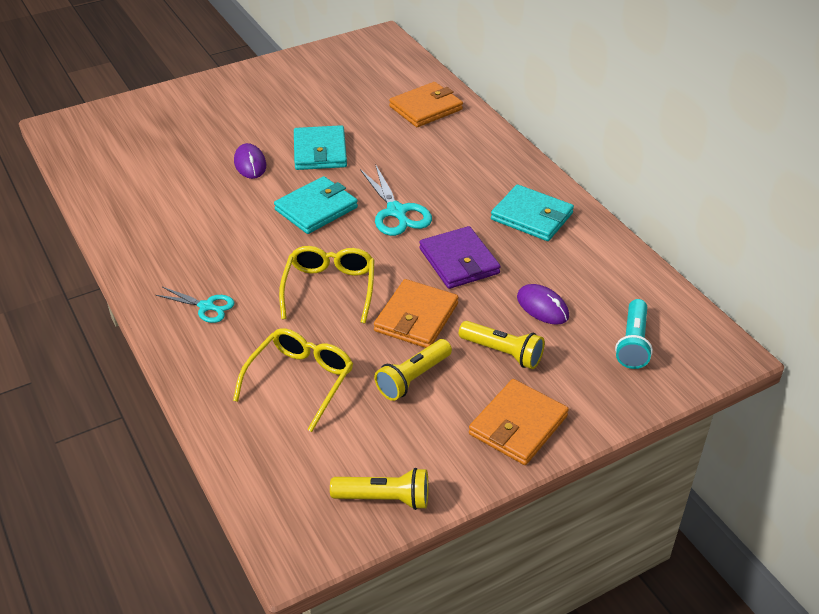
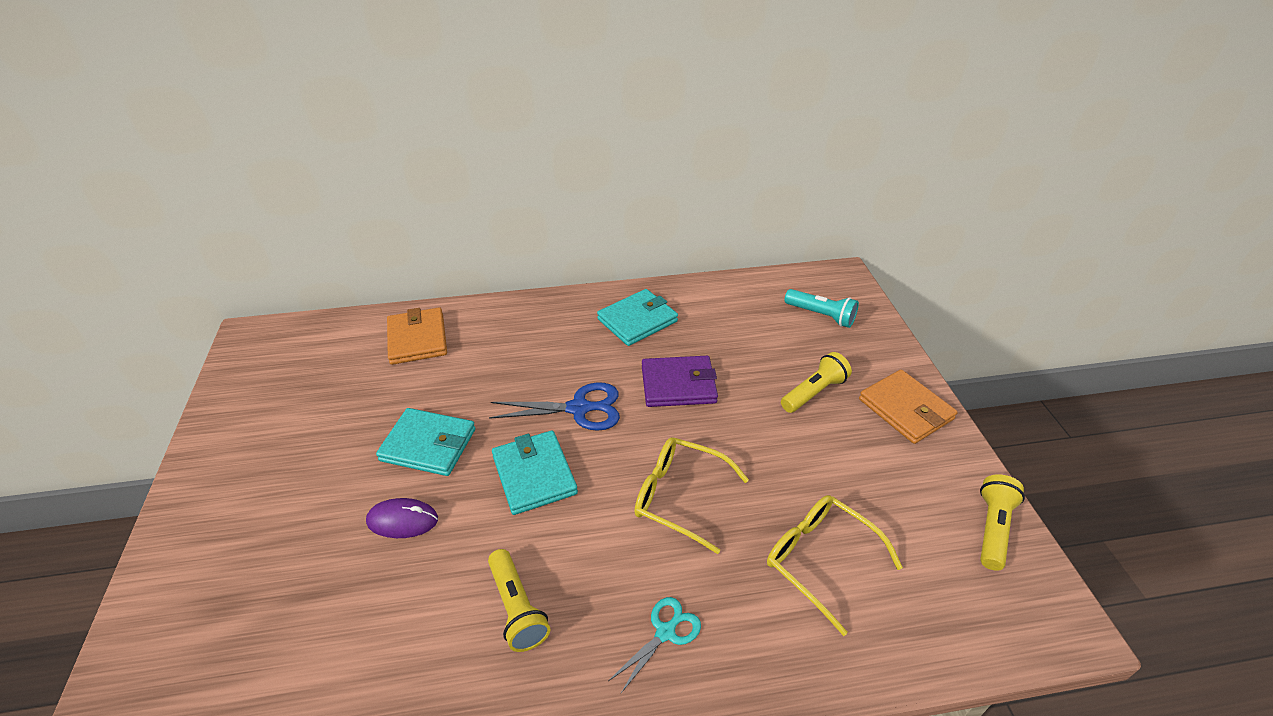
camera: 70 degrees left, 0 degrees up
turquoise scissors [360,164,432,236] -> blue scissors [489,383,620,431]
orange wallet [374,279,458,348] -> none
yellow flashlight [374,339,452,401] -> yellow flashlight moved to [488,549,550,652]
purple mouse [517,284,569,325] -> none

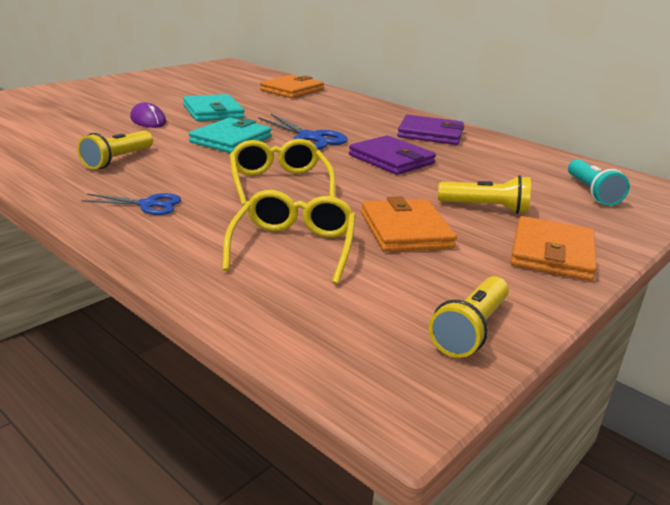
camera: 50 degrees right, 15 degrees down
turquoise wallet [597,289,678,346] -> purple wallet [397,115,464,145]
turquoise scissors [609,597,701,693] -> blue scissors [81,193,181,215]
yellow flashlight [980,474,1025,571] -> yellow flashlight turned 135 degrees clockwise [429,276,509,358]
none -> orange wallet [361,196,457,252]

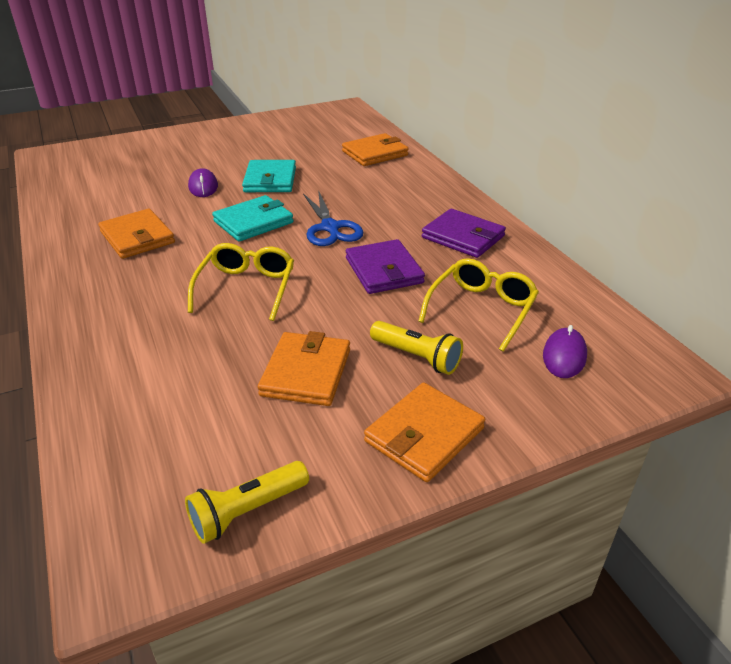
camera: 25 degrees right, 10 degrees up
yellow flashlight [77,130,153,169] -> orange wallet [98,209,175,259]
blue scissors [81,193,181,215] -> none
yellow glasses [222,190,356,285] -> yellow glasses moved to [418,258,539,352]
turquoise flashlight [568,159,630,206] -> purple mouse [543,325,587,378]

